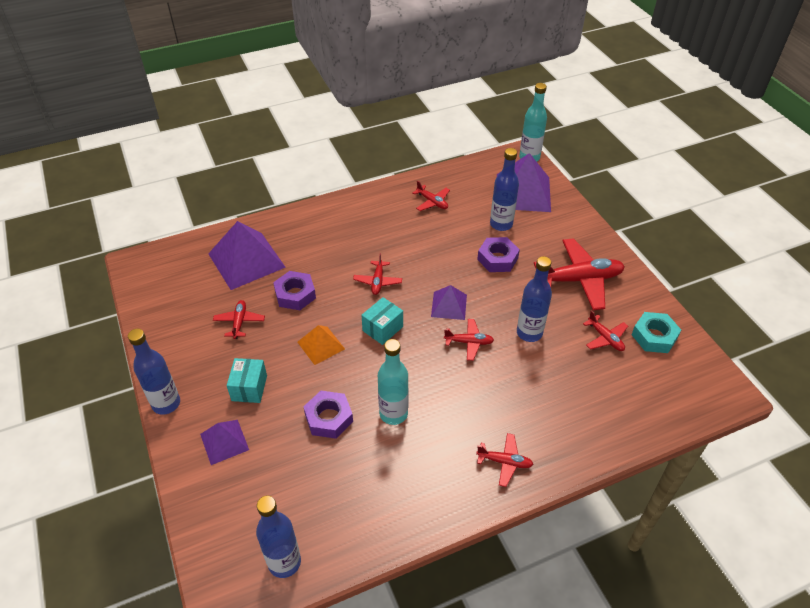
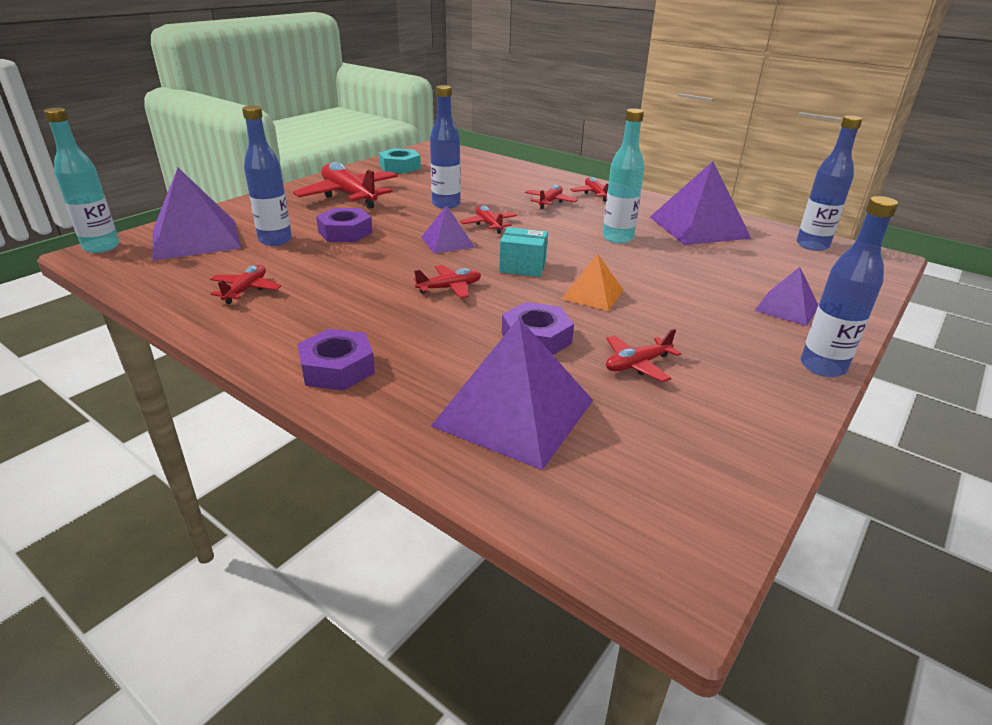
camera: 120 degrees left, 15 degrees down
turquoise box [227,358,267,403] -> none
purple nut [303,391,353,439] -> purple nut moved to [297,329,375,391]
red plane [583,310,628,351] -> red plane moved to [525,185,578,209]
none -> purple pyramid [650,161,752,245]

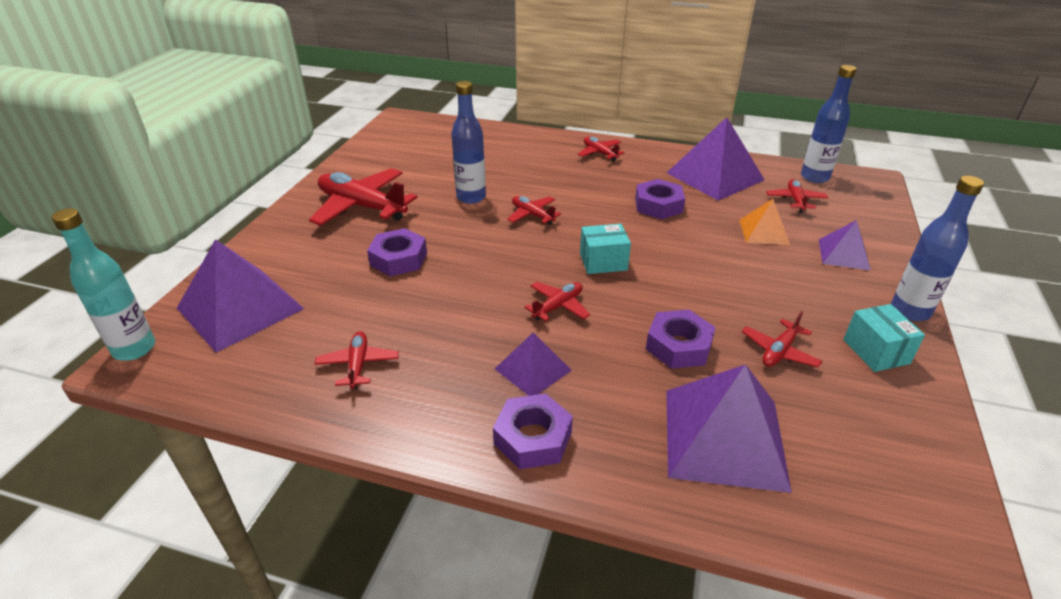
camera: 20 degrees left, 5 degrees up
blue bottle [242,106,292,246] -> none
turquoise nut [379,148,421,174] -> none
purple pyramid [421,205,475,254] -> purple pyramid moved to [495,332,572,396]
red plane [525,185,578,209] -> red plane moved to [766,179,828,213]
orange pyramid [562,253,623,311] -> orange pyramid moved to [740,199,790,245]
turquoise bottle [602,108,644,244] -> purple nut [635,179,685,219]
none -> turquoise box [843,304,925,372]

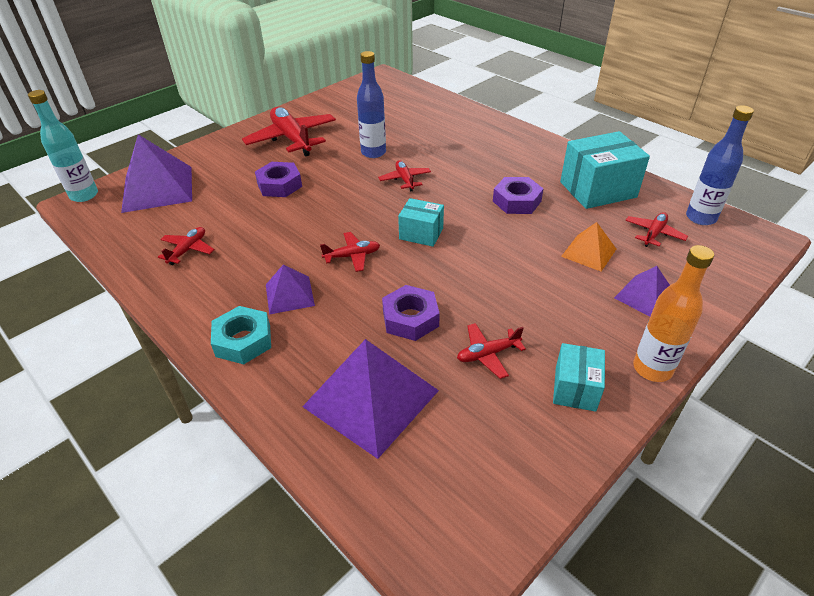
camera: 30 degrees right, 5 degrees up
purple nut [493,393,573,469] -> turquoise nut [211,306,271,364]
red plane [578,137,624,162] -> none
purple pyramid [667,117,765,201] -> turquoise box [560,131,650,209]
blue bottle [891,175,984,321] -> orange bottle [633,245,714,382]

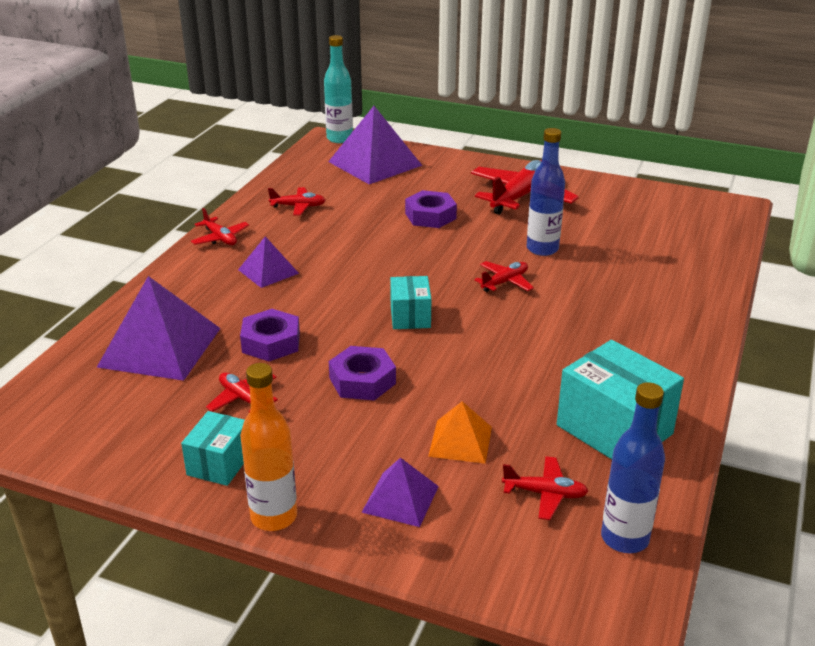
camera: 65 degrees right, 10 degrees down
turquoise nut [211,306,271,364] -> none
red plane [320,232,380,272] -> red plane moved to [191,208,249,245]
purple nut [493,177,543,214] -> purple nut moved to [329,346,396,401]
turquoise box [553,343,605,412] -> turquoise box turned 60 degrees counterclockwise [181,411,245,486]

